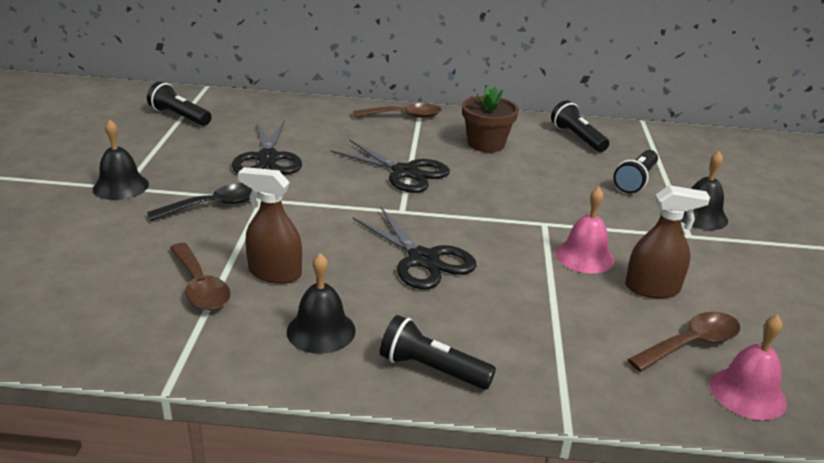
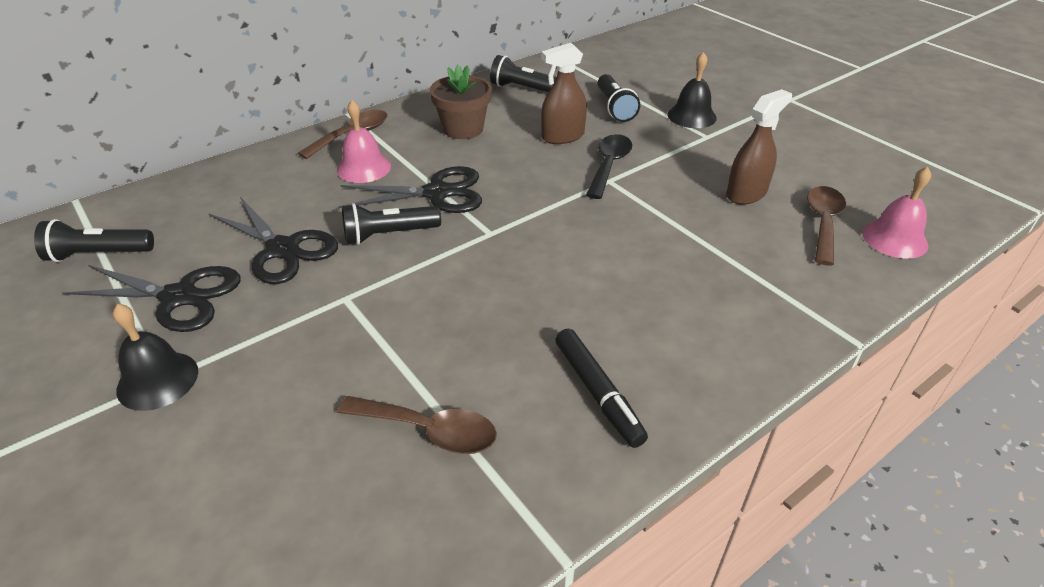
camera: 40 degrees left, 10 degrees up
black spoon [147,183,258,221] -> black spoon moved to [586,134,632,199]
brown spray bottle [238,167,302,284] -> brown spray bottle moved to [541,43,587,144]
black bell [287,253,356,354] -> black marker [555,329,648,448]
black scissors [353,207,476,290] -> black scissors moved to [63,265,241,332]
black flashlight [380,315,496,390] -> black flashlight moved to [342,203,441,245]
pink bell [556,187,614,273] -> pink bell moved to [337,100,391,183]

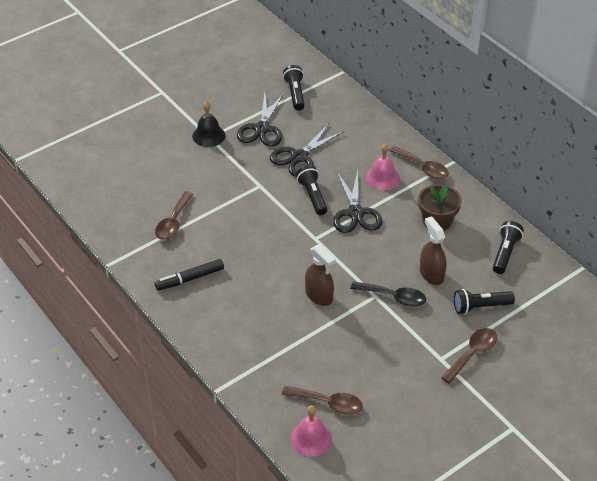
camera: 90 degrees right, 5 degrees up
black bell [667,52,717,128] -> brown spoon [441,328,497,384]
brown spray bottle [726,89,792,205] -> brown spray bottle moved to [305,244,335,306]

